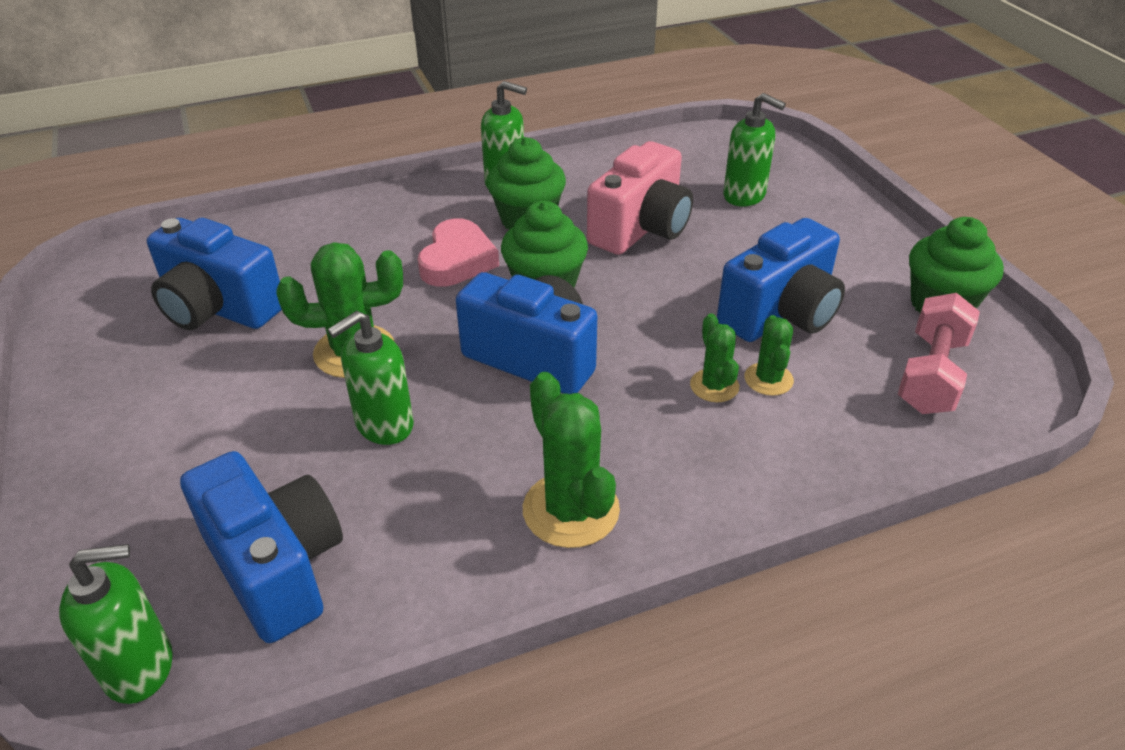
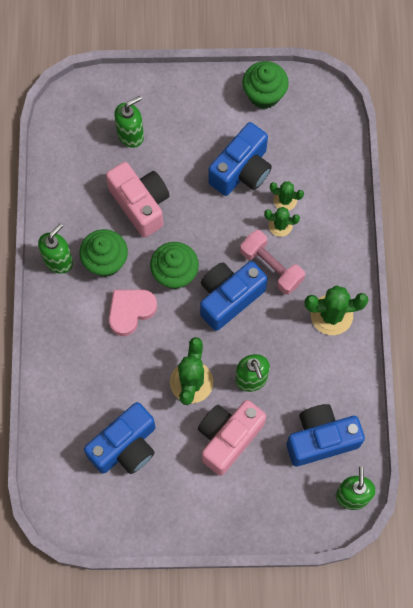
camera: 70 degrees left, 30 degrees up
pink heart [418,218,499,287] -> pink heart turned 75 degrees counterclockwise [109,290,157,336]
blue camera [717,218,845,342] -> blue camera turned 60 degrees clockwise [208,122,272,196]
pink dumbbell [898,293,980,414] -> pink dumbbell moved to [240,230,305,295]
none -> pink camera [198,400,266,476]

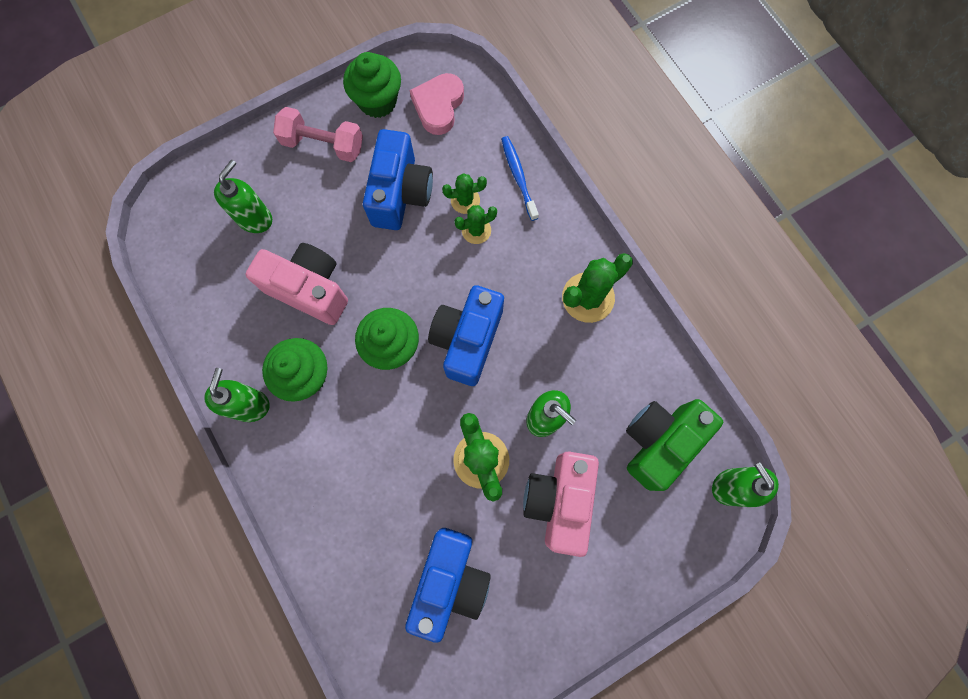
camera: 30 degrees left, 5 degrees up
pink heart [109,290,157,336] -> pink heart moved to [410,73,464,135]
pink dumbbell [240,230,305,295] -> pink dumbbell moved to [273,107,363,162]
blue camera [286,404,365,466] -> green camera [626,399,723,491]
none -> blue toothbrush [501,136,539,221]

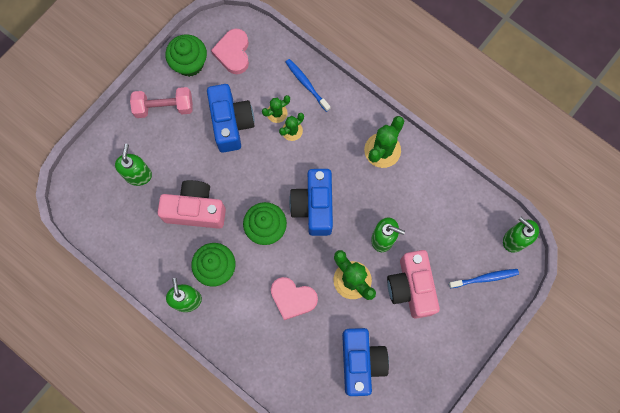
camera: 20 degrees left, 0 degrees up
green camera [626,399,723,491] -> none
none -> pink heart [271,277,318,320]
none -> blue toothbrush [449,269,519,288]

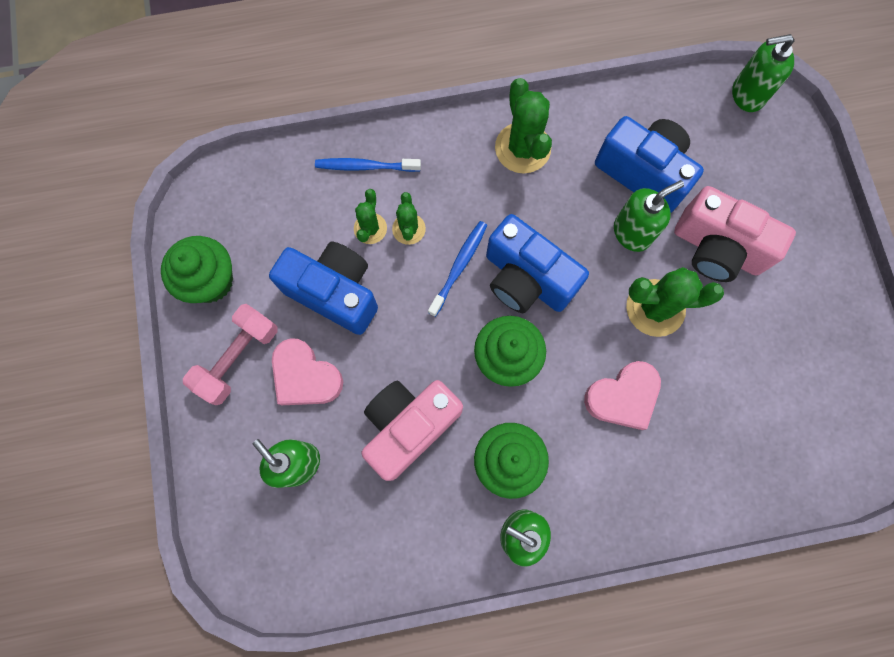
camera: 50 degrees left, 0 degrees up
pink heart [211,29,249,74] -> pink heart moved to [272,338,343,405]
blue camera [342,328,389,396] -> blue camera moved to [595,116,704,213]
blue toothbrush [449,269,519,288] -> blue toothbrush moved to [428,221,487,317]

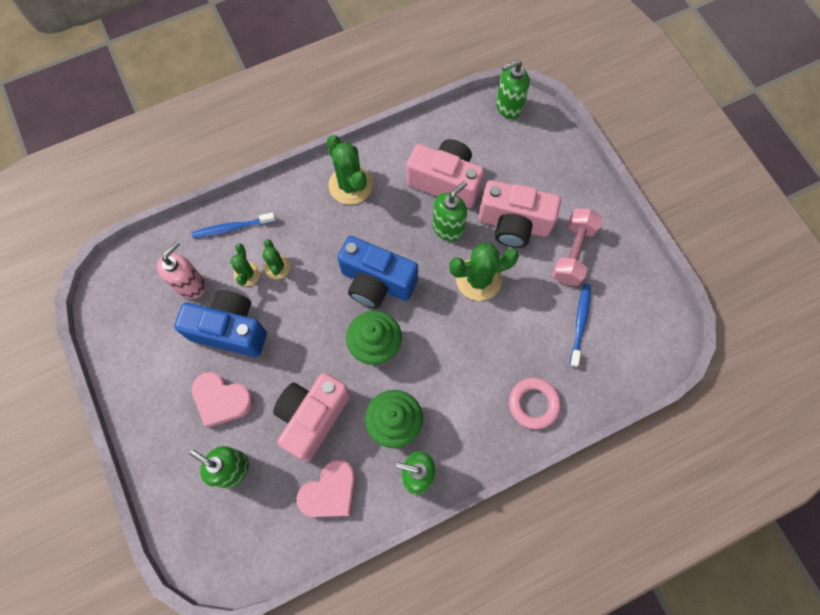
camera: 15 degrees left, 5 degrees down
green cupcake [161,236,233,303] -> none
pink dumbbell [183,304,278,405] -> pink dumbbell moved to [552,208,602,286]
blue toothbrush [428,221,487,317] -> blue toothbrush moved to [570,284,591,367]
pink heart [584,361,661,430] -> pink heart moved to [296,460,356,517]
blue camera [595,116,704,213] -> pink camera [407,139,484,208]
none -> pink soap dispenser [157,241,206,299]
none -> pink ring [509,378,561,430]

